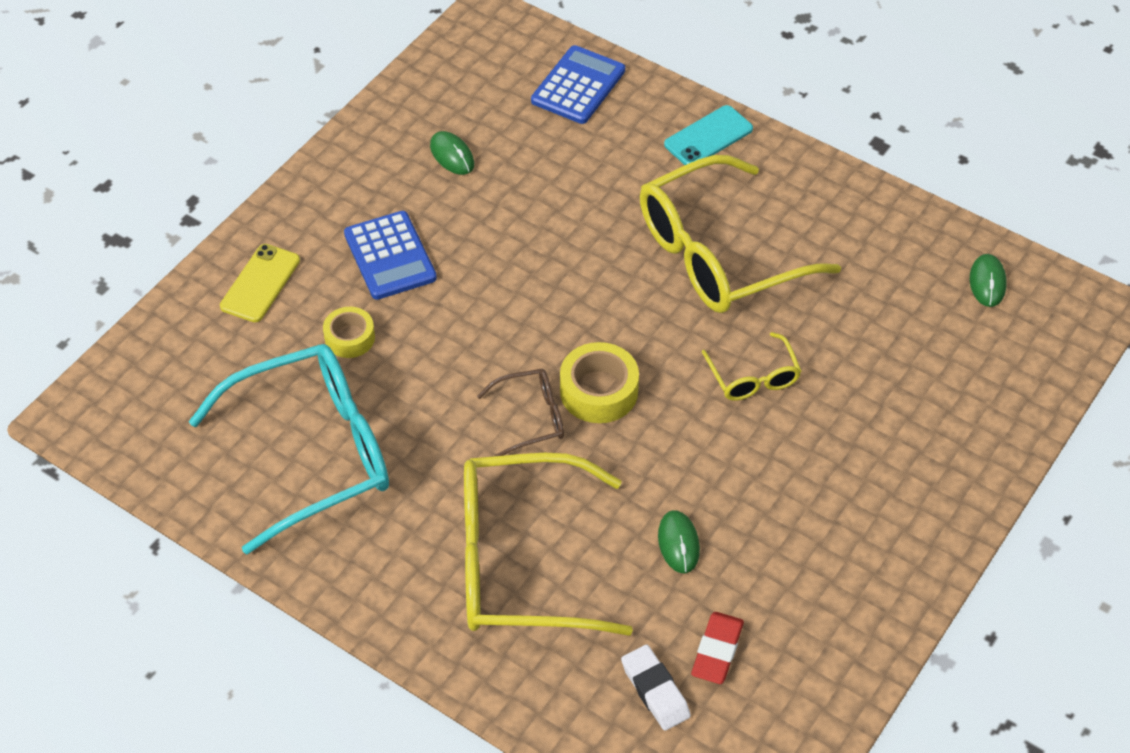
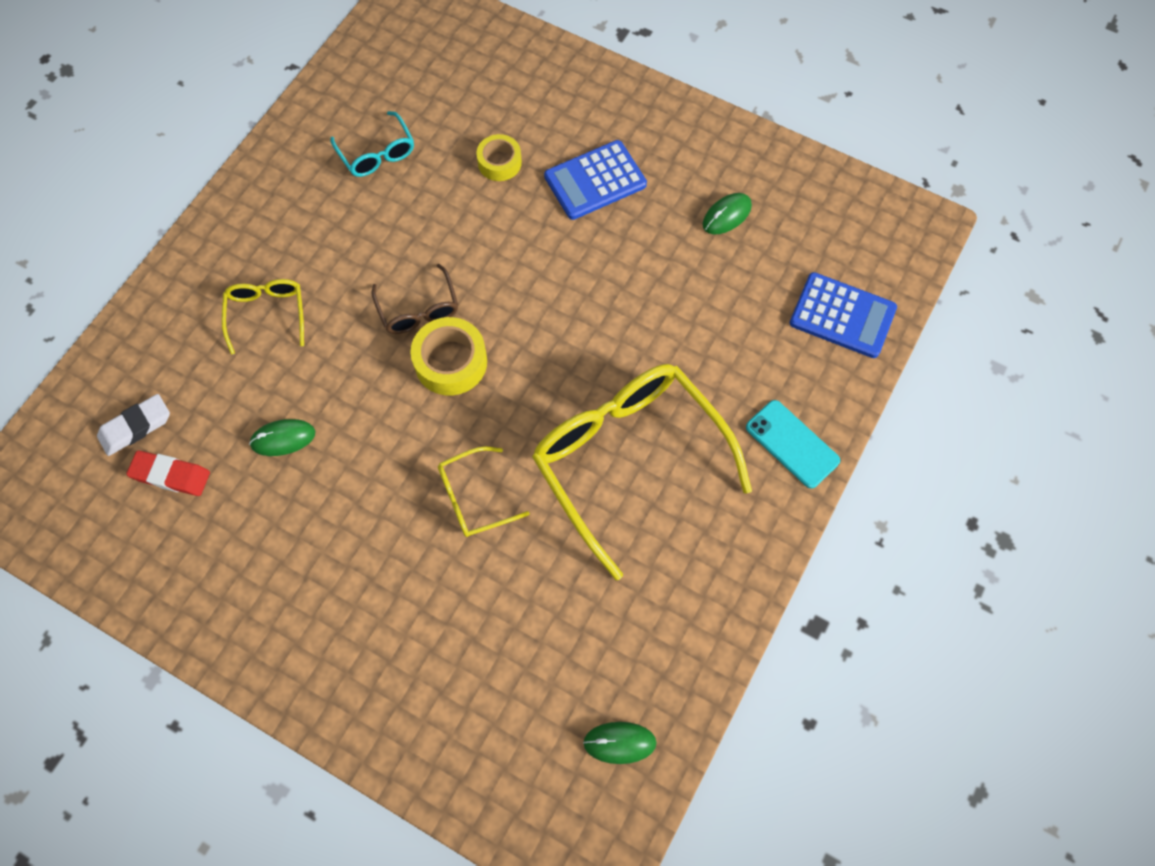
camera: 85 degrees right, 15 degrees up
turquoise glasses [189,344,389,555] -> turquoise glasses [330,111,414,177], size x0.46
yellow phone [220,244,300,322] -> none
yellow glasses [464,453,633,636] -> yellow glasses [222,279,304,355], size x0.46

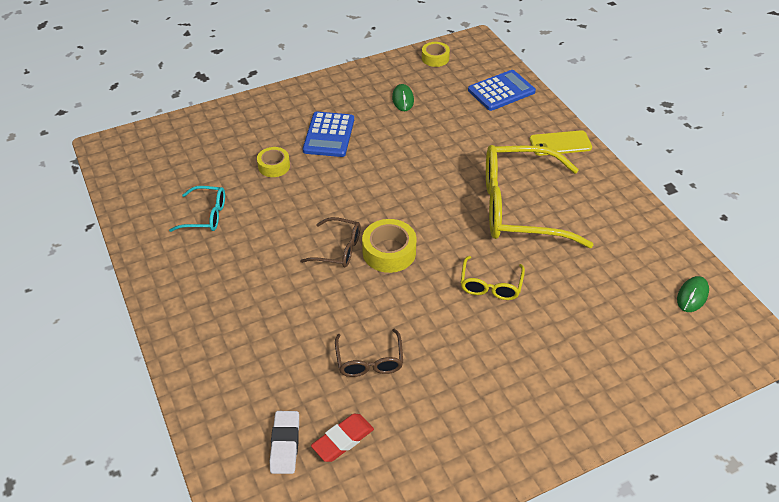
camera: 55 degrees left, 20 degrees down
yellow glasses [222,279,304,355] -> none
green mouse [249,419,315,456] -> brown glasses [335,329,403,377]
turquoise phone [746,400,840,488] -> yellow phone [530,130,592,156]
none -> yellow tape [422,42,450,67]

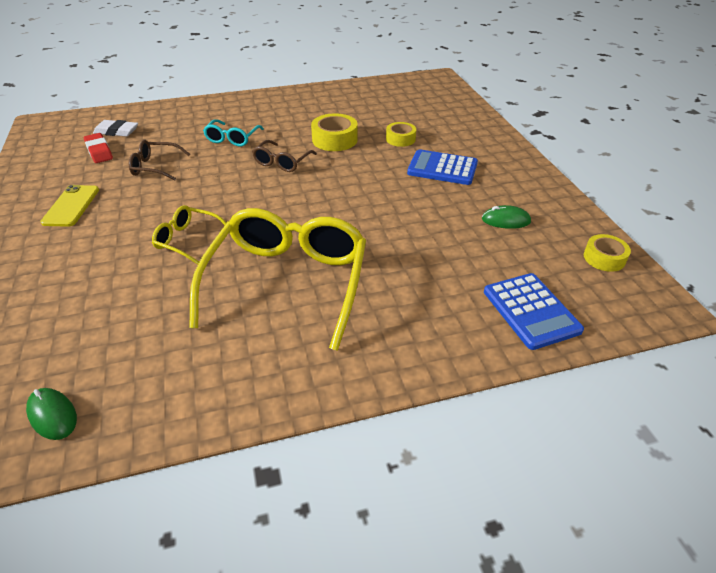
camera: 100 degrees right, 5 degrees down
turquoise glasses [169,186,225,232] -> turquoise glasses moved to [203,119,264,146]
yellow tape [362,219,417,273] -> yellow tape moved to [311,113,358,151]
yellow phone [530,130,592,156] -> yellow phone moved to [40,185,99,227]

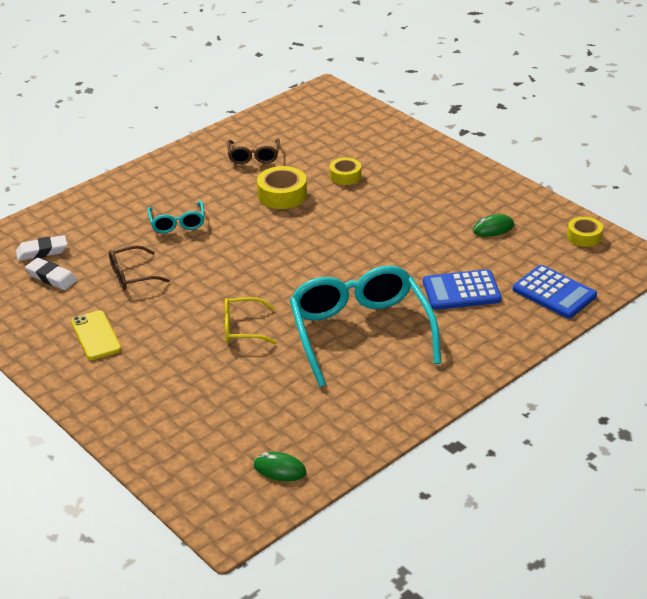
camera: 25 degrees left, 5 degrees down
red eraser [84,133,113,163] -> white eraser [25,258,77,290]
yellow glasses [189,208,366,351] -> turquoise glasses [290,266,441,387]
brown glasses [252,140,317,172] -> brown glasses moved to [227,138,280,164]
blue calculator [407,149,478,185] -> blue calculator moved to [423,269,502,310]

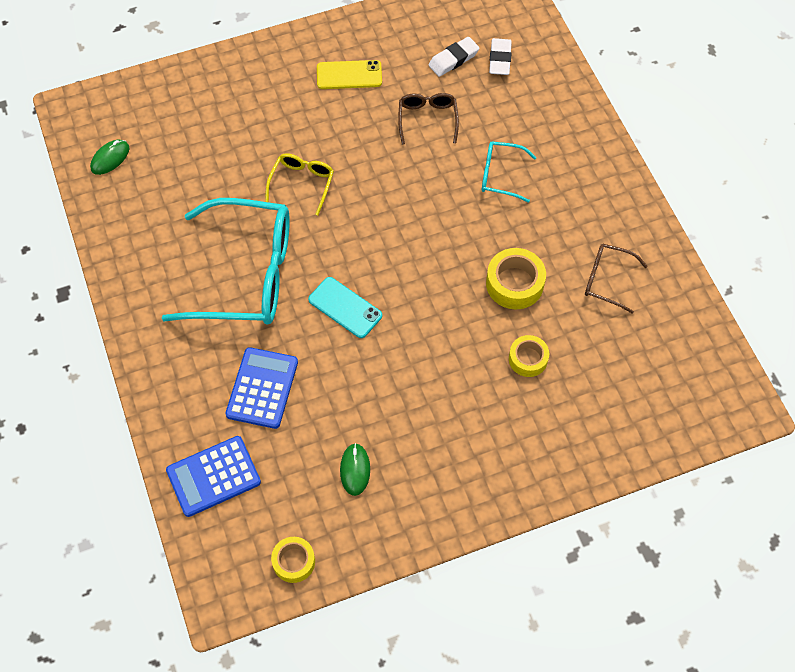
camera: 110 degrees right, 25 degrees up
none -> turquoise phone [308,277,382,338]

